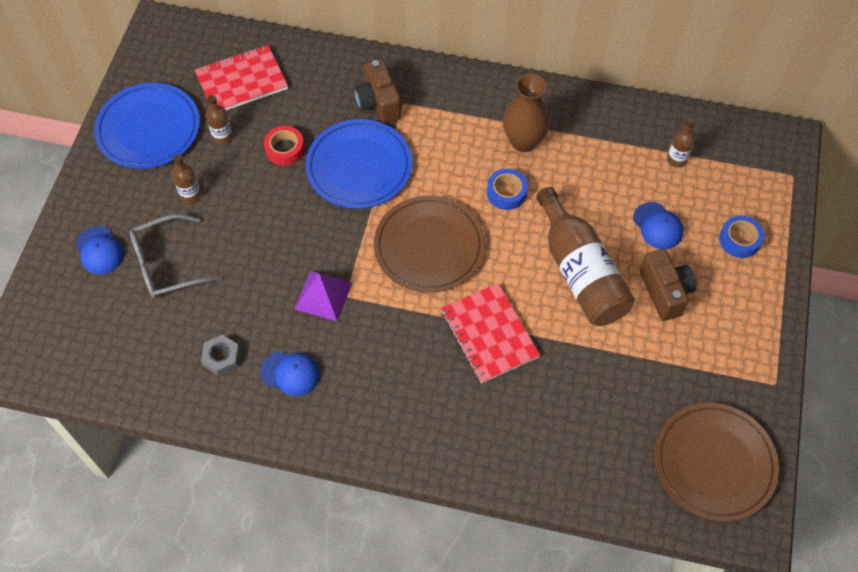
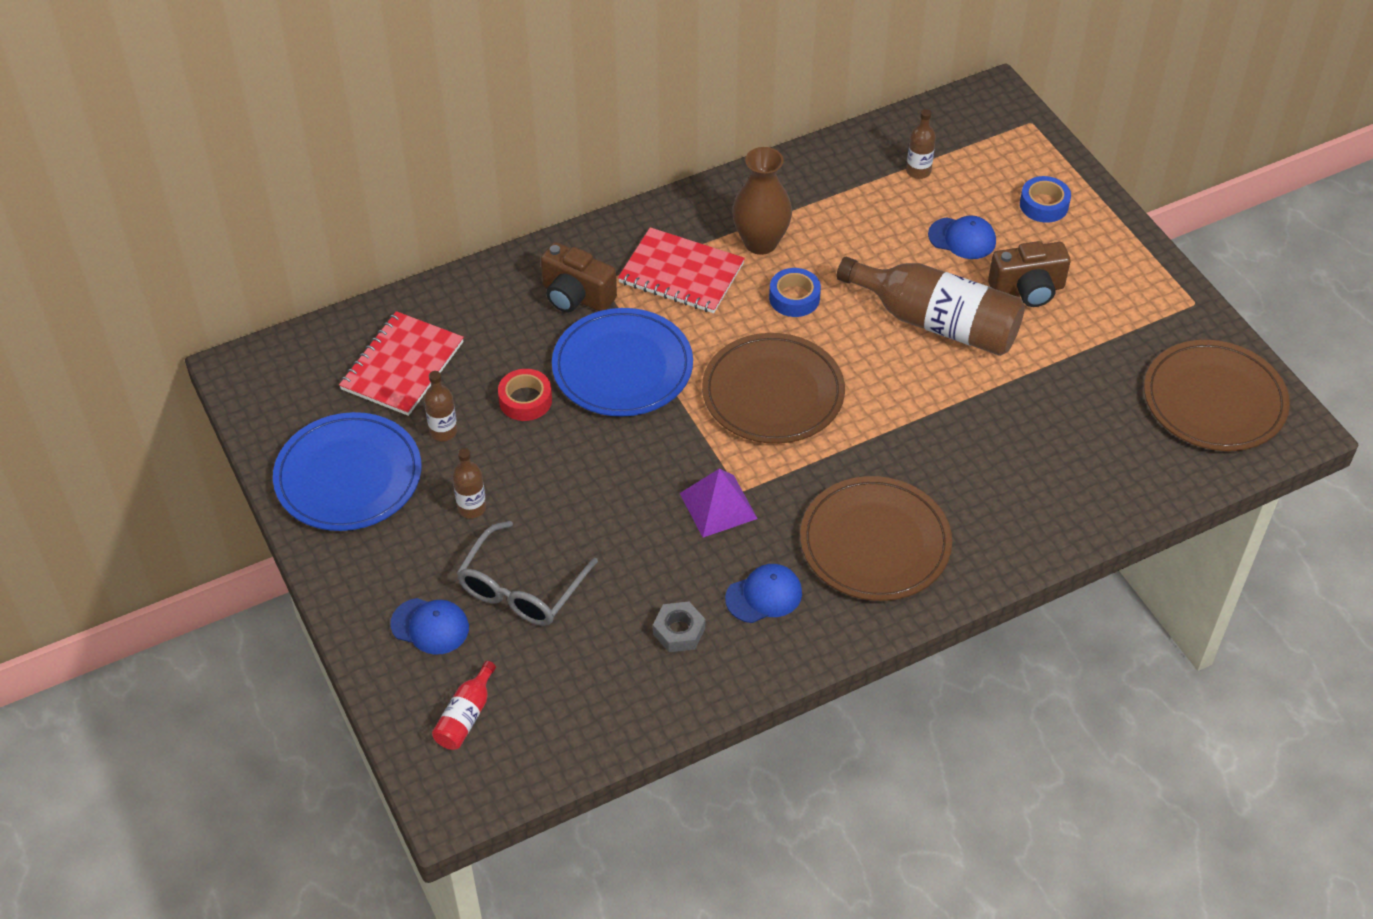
camera: 40 degrees left, 10 degrees down
red notebook [441,283,540,383] -> red notebook moved to [618,227,745,313]
brown camera [640,249,696,321] -> brown camera turned 135 degrees clockwise [988,241,1071,307]
none -> red bottle [432,661,496,750]
none -> brown plate [800,476,952,601]

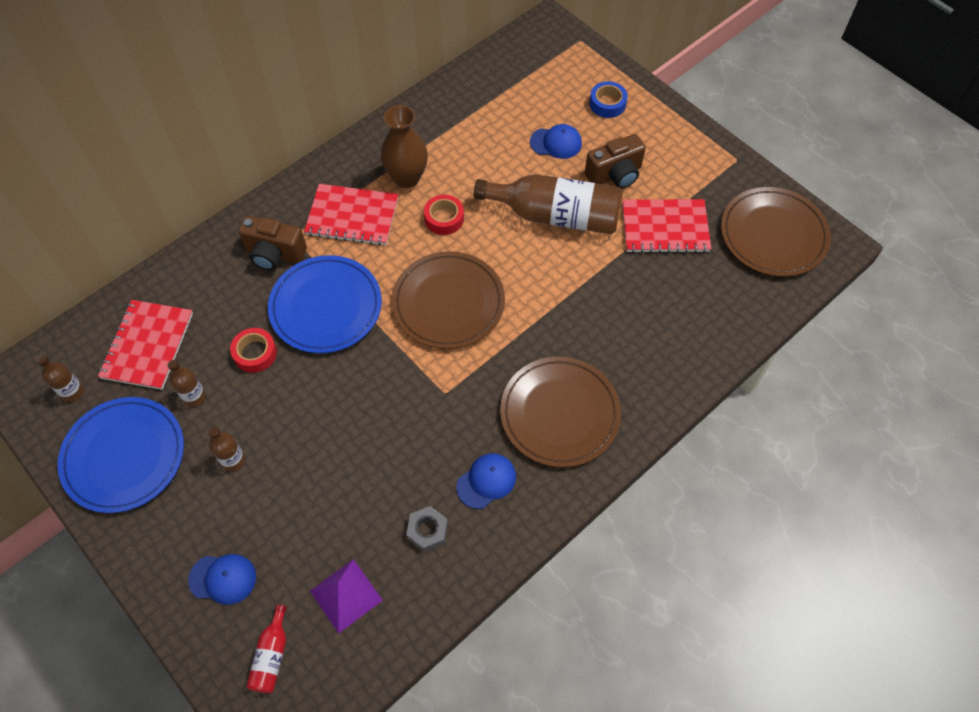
camera: 15 degrees left, 10 degrees up
grey glasses [457,521,598,626] -> none
purple pyramid [680,469,758,538] -> purple pyramid moved to [310,559,383,633]
blue tape [769,268,821,317] -> red tape [424,195,464,235]
brown bottle [906,109,936,179] -> brown bottle moved to [37,355,84,402]
none -> red notebook [622,199,711,253]

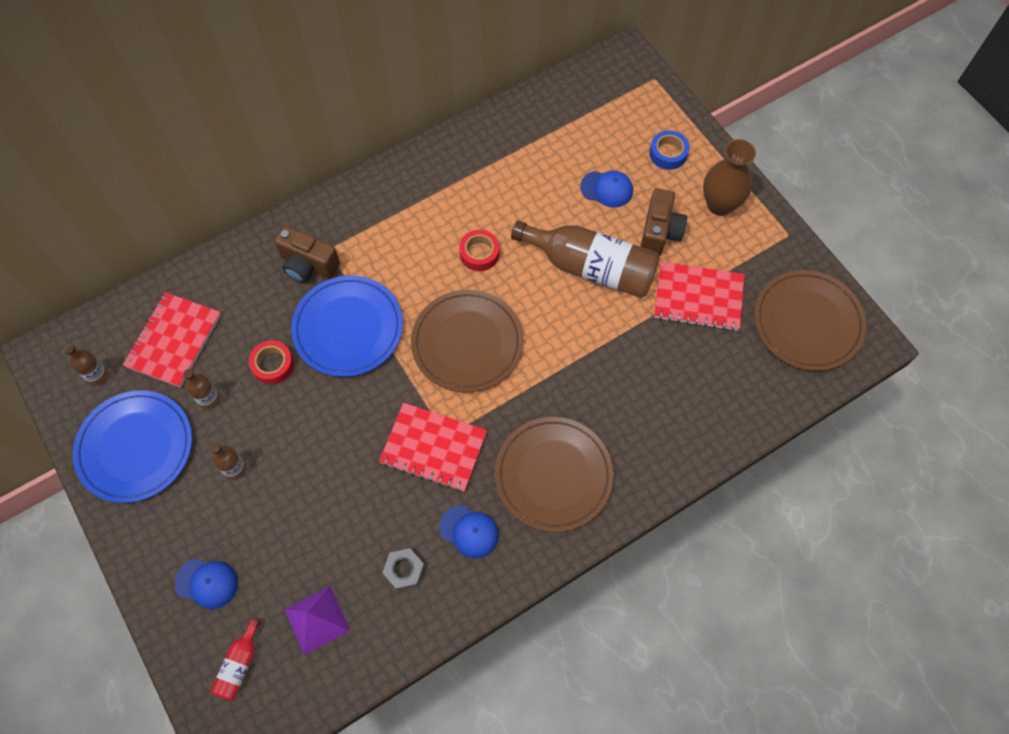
camera: 10 degrees right, 5 degrees up
red notebook [304,184,399,246] -> red notebook moved to [379,403,487,491]
brown vase [380,105,428,188] -> brown vase moved to [703,139,756,216]
blue cap [456,453,516,509] -> blue cap turned 60 degrees clockwise [439,505,499,559]
brown camera [585,134,646,189] -> brown camera turned 60 degrees counterclockwise [640,189,687,256]

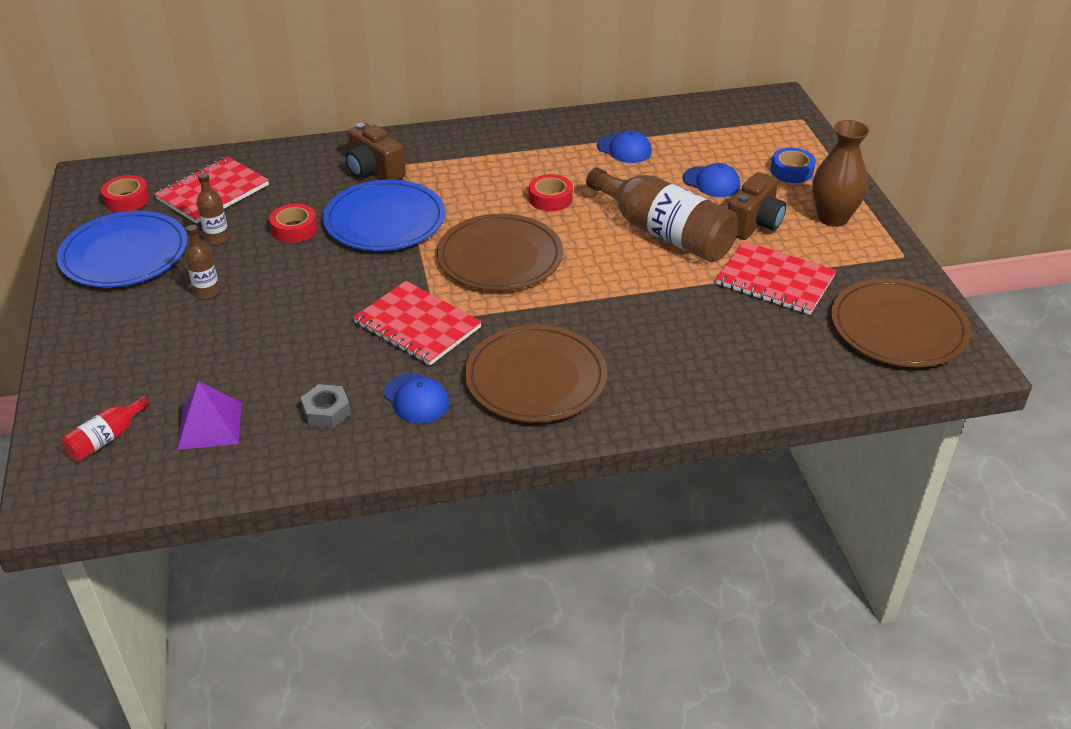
camera: 20 degrees right, 25 degrees down
brown bottle [64,344,109,386] -> red tape [101,175,150,212]
blue cap [175,559,238,609] -> blue cap moved to [597,130,652,163]

